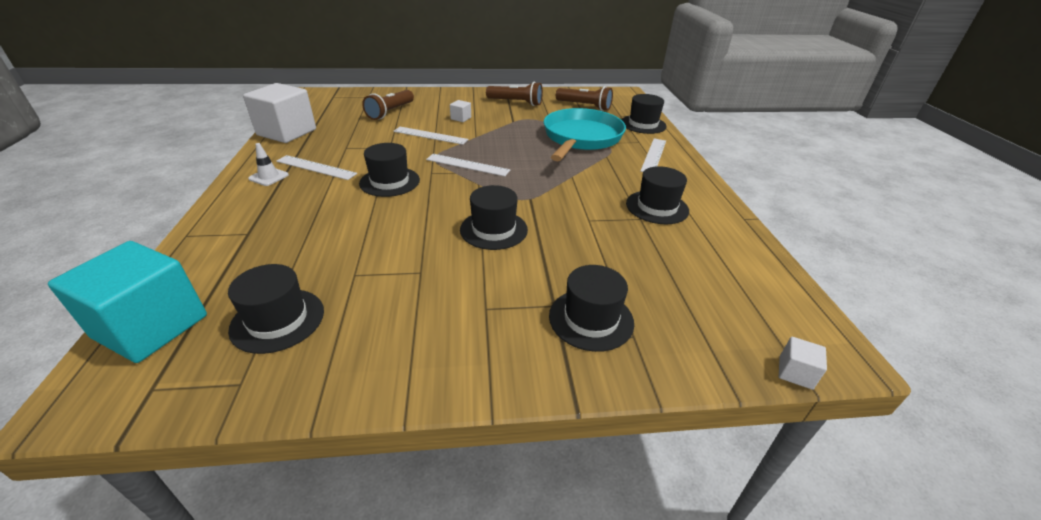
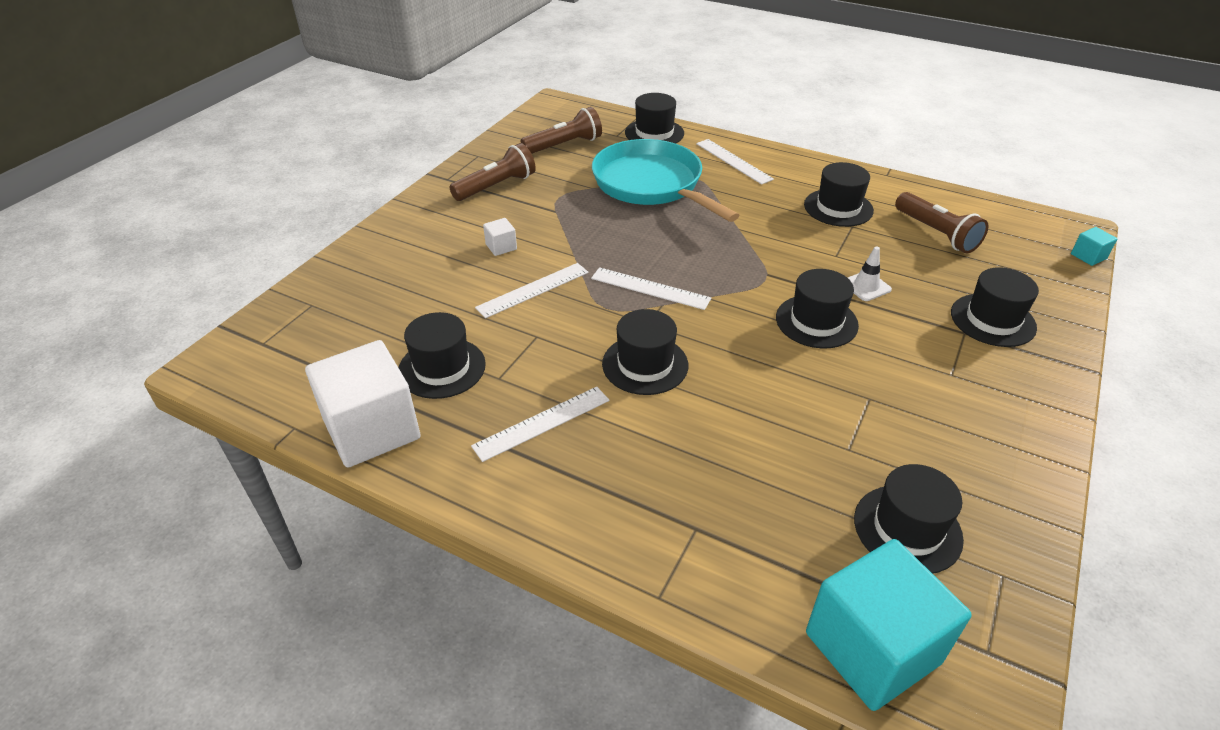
camera: 55 degrees left, 5 degrees up
white traffic cone [248,143,289,186] -> white traffic cone moved to [848,246,892,301]
brown flashlight [362,90,414,120] -> brown flashlight moved to [895,192,988,253]
white ruler [426,154,510,176] -> white ruler turned 60 degrees clockwise [591,267,711,310]
white cube [779,337,827,390] -> turquoise cube [1071,227,1117,266]
none -> black hat [399,312,486,399]

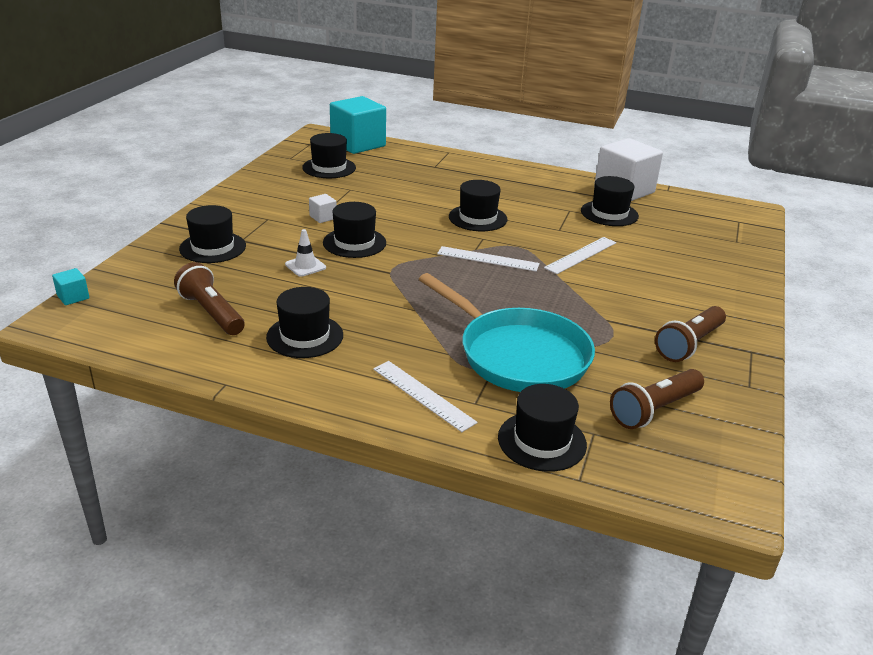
camera: 170 degrees right, 10 degrees down
white ruler [471,387,610,462] -> none
white cube [483,218,517,256] -> white cube moved to [309,194,336,223]

